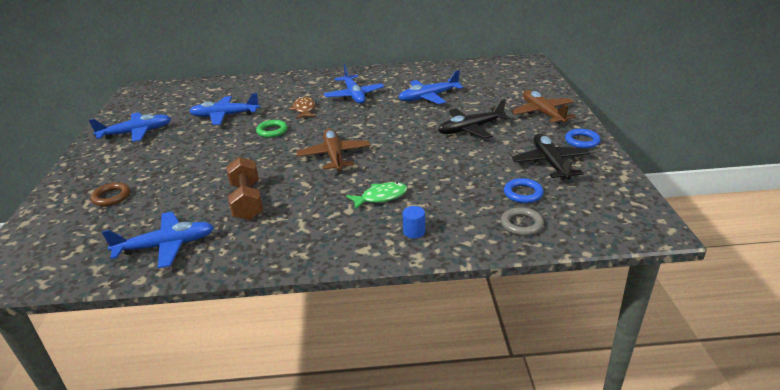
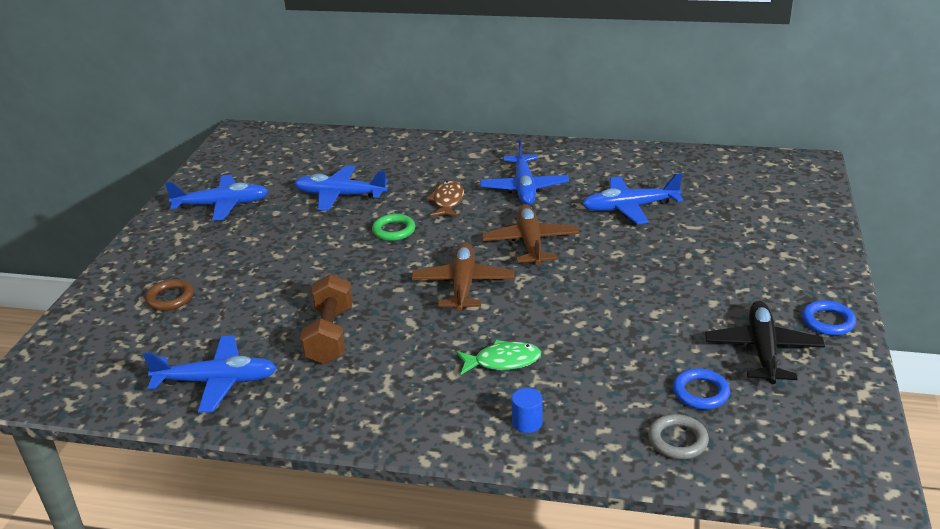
camera: 15 degrees right, 0 degrees up
black plane [438,99,510,139] -> none
brown plane [511,90,576,124] -> brown plane moved to [482,204,579,265]

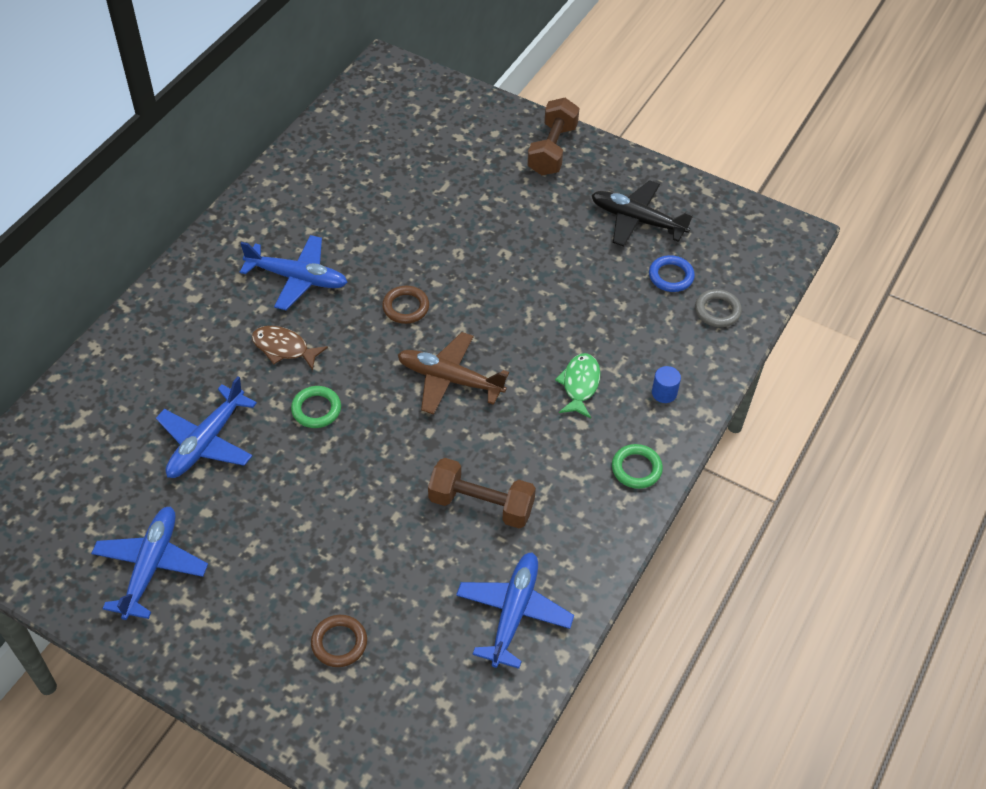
camera: 75 degrees left, 20 degrees up
brown plane [482,204,579,265] -> brown ring [382,286,429,324]
blue plane [582,173,684,224] -> none
blue ring [802,300,856,336] -> none
none -> brown dumbbell [527,98,580,175]
none -> green ring [612,444,663,489]

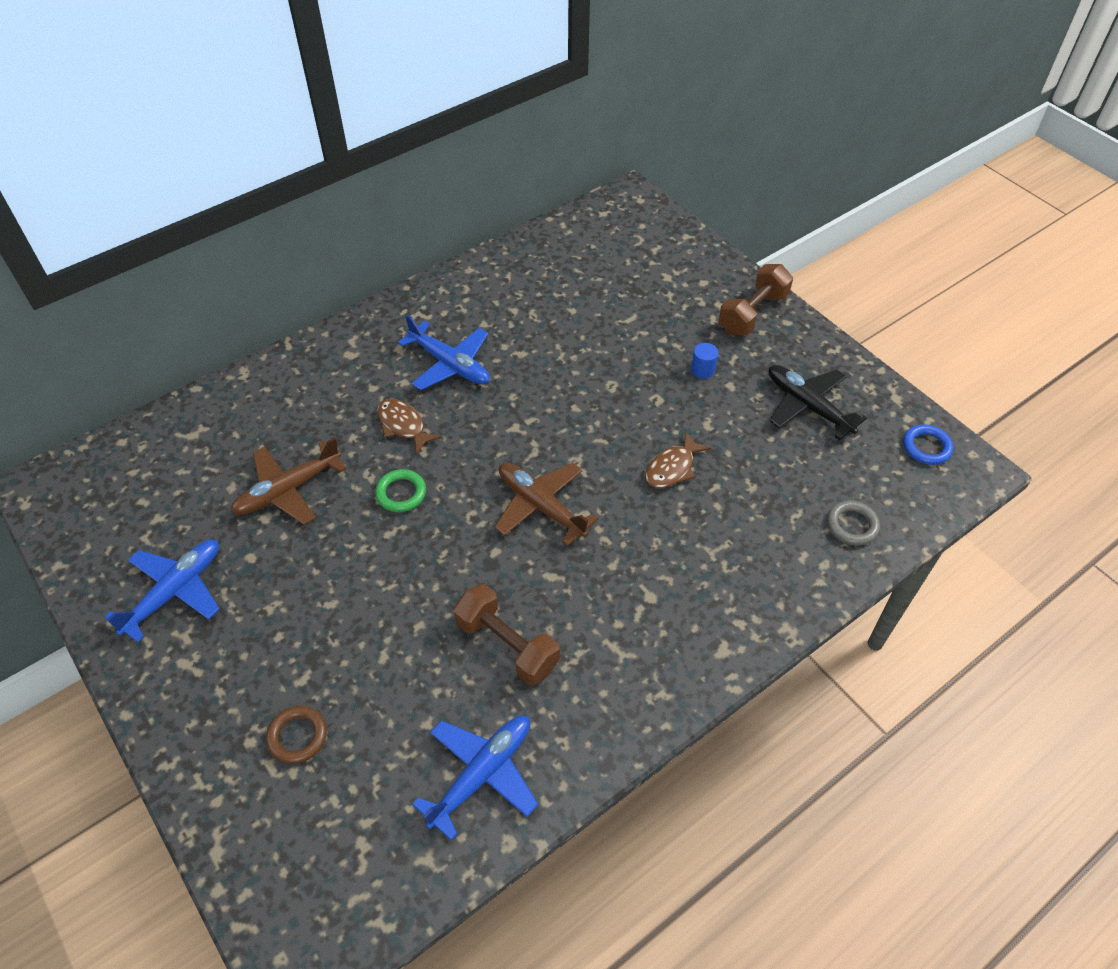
camera: 25 degrees right, 0 degrees up
blue plane [156,377,257,478] -> brown plane [231,437,347,525]
brown ring [382,286,429,324] -> none
green fish [555,353,601,418] -> none
green ring [612,444,663,489] -> none
blue ring [649,255,695,292] -> blue ring moved to [903,424,953,465]
blue cylinder [652,366,681,403] -> blue cylinder moved to [691,343,719,379]
none -> brown fish [645,431,711,488]

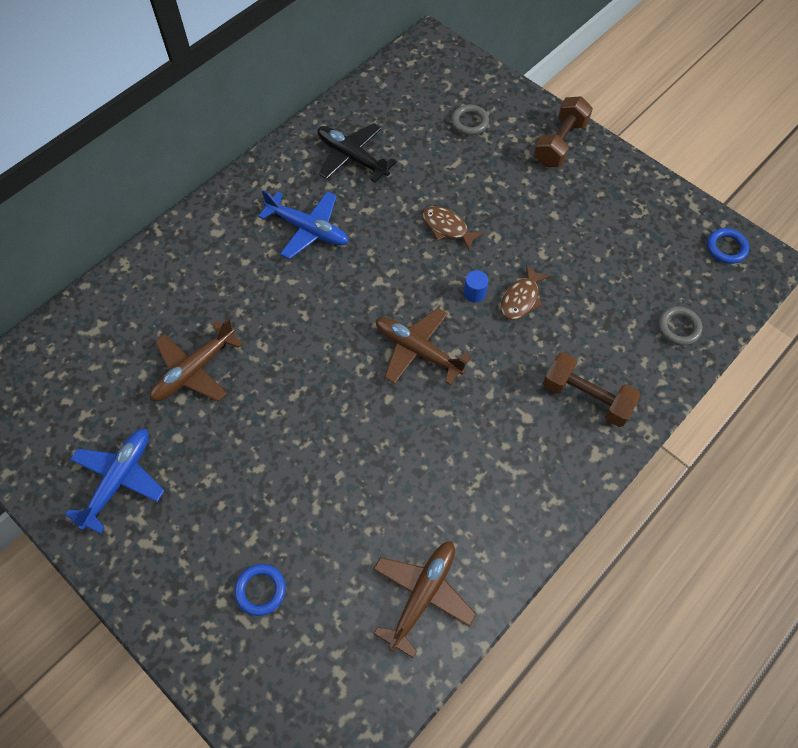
camera: 10 degrees left, 10 degrees up
brown ring [266,706,327,764] -> blue ring [234,564,286,616]
green ring [375,469,426,512] -> none
brown fish [377,399,442,454] -> brown fish moved to [423,206,485,251]
blue plane [412,716,538,840] -> brown plane [373,541,476,658]
brown dumbbell [453,584,560,685] -> brown dumbbell moved to [543,352,641,427]
blue cylinder [691,343,719,379] -> blue cylinder moved to [464,270,488,302]
black plane [768,365,867,440] -> black plane moved to [317,123,397,183]
none -> grey ring [451,105,489,135]

